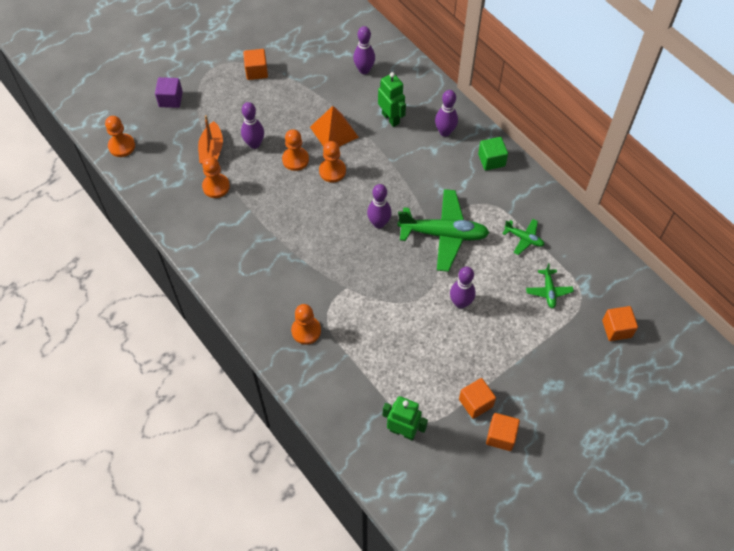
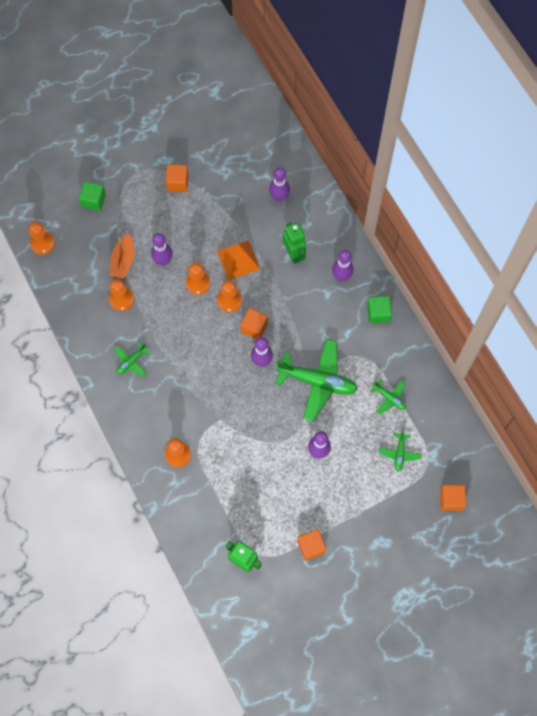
camera: 10 degrees right, 10 degrees up
purple cube [155,77,183,108] -> green cube [79,181,106,211]
orange cube [486,413,520,451] -> orange cube moved to [240,308,268,339]
none -> green plane [114,342,150,376]

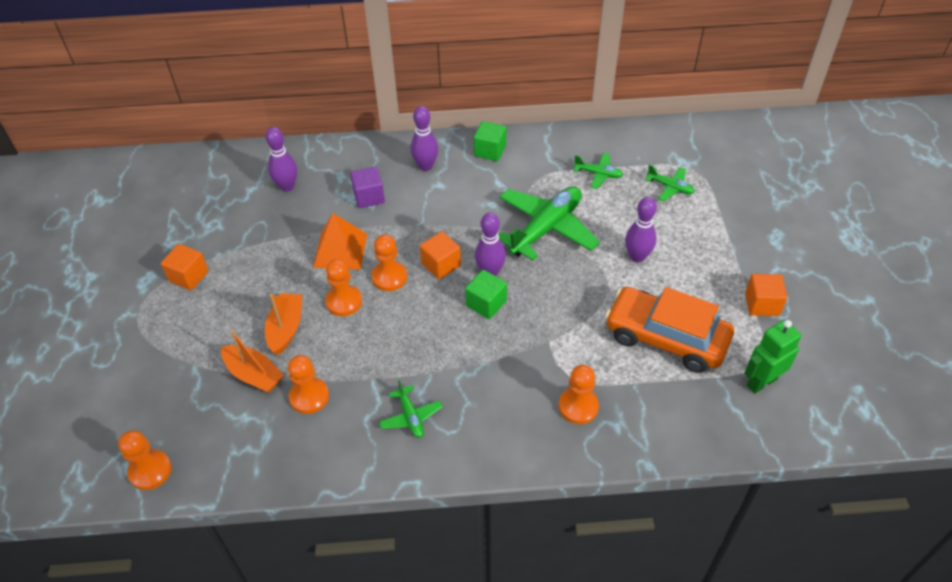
camera: 65 degrees left, 20 degrees down
green cube [79,181,106,211] -> green cube moved to [465,270,507,319]
purple bowling pin [151,233,173,266] -> orange boat [265,293,302,355]
green robot [283,222,306,264] -> purple cube [350,167,385,208]
green plane [370,379,406,414] -> green plane turned 45 degrees clockwise [574,153,623,189]
orange cube [440,485,466,511] -> none
none -> orange car [605,287,734,373]

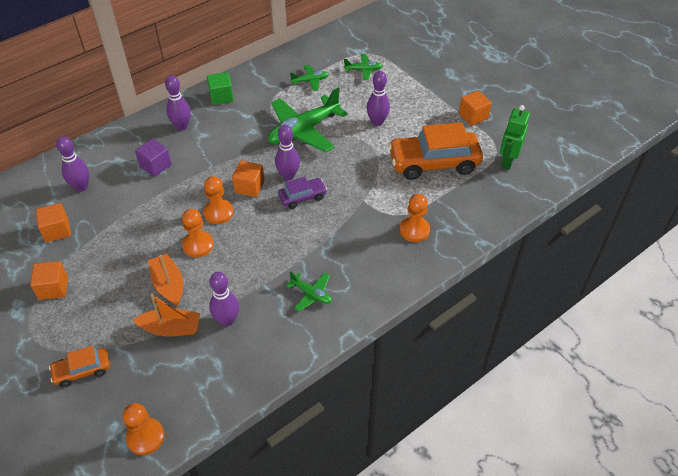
camera: 35 degrees left, 0 degrees up
orange pawn [288,355,329,414] -> purple bowling pin [209,272,239,326]
orange pyramid [313,213,367,270] -> none
green cube [465,270,507,319] -> purple car [278,177,327,209]
green plane [498,186,600,261] -> green plane turned 135 degrees counterclockwise [268,87,347,153]
none -> orange cube [35,203,71,242]
none -> orange car [49,346,110,387]

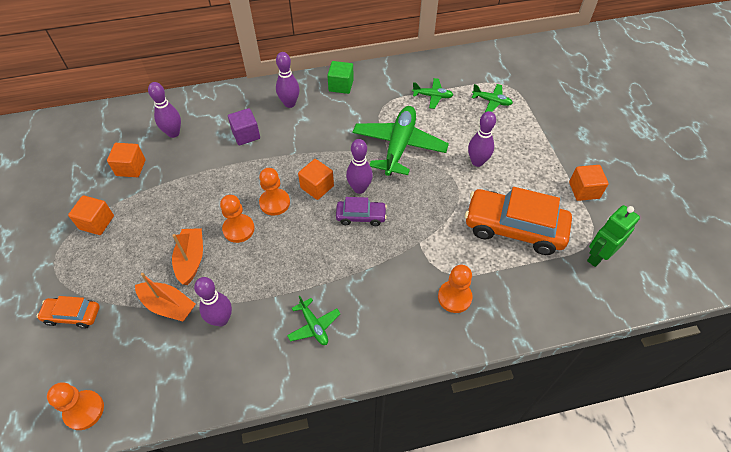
camera: 25 degrees right, 5 degrees up
green plane [268,87,347,153] -> green plane turned 120 degrees clockwise [353,106,449,176]

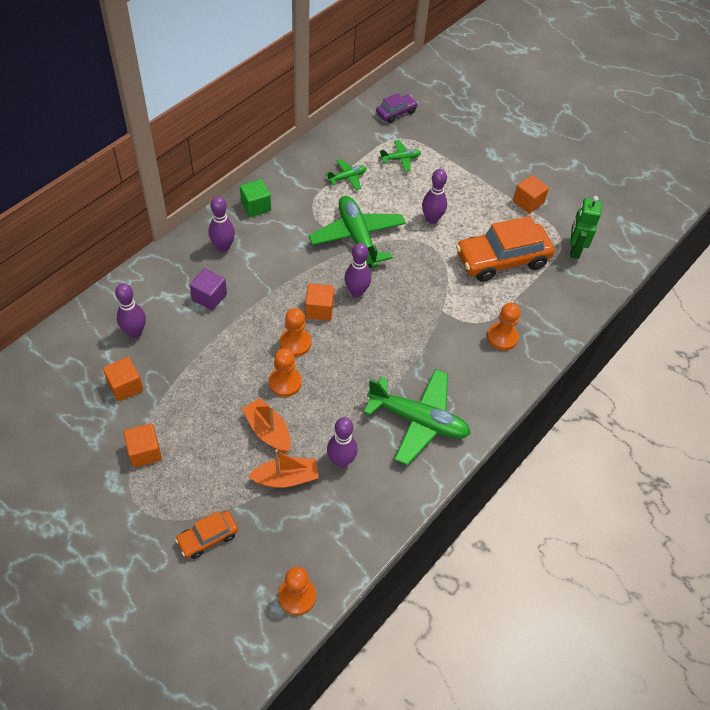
camera: 40 degrees left, 0 degrees up
green plane [287,296,341,345] -> green plane [364,369,471,465], size x2.08
purple car [336,197,387,226] -> purple car moved to [376,93,418,123]

